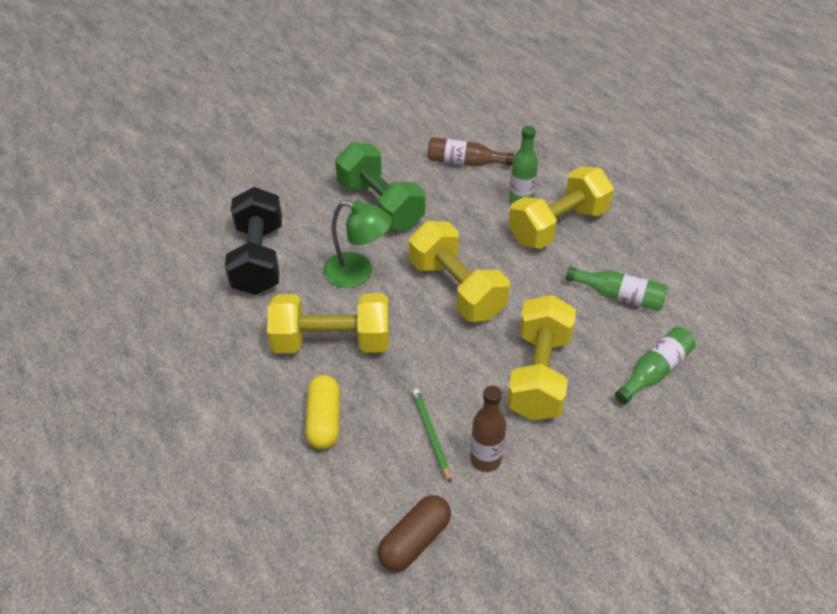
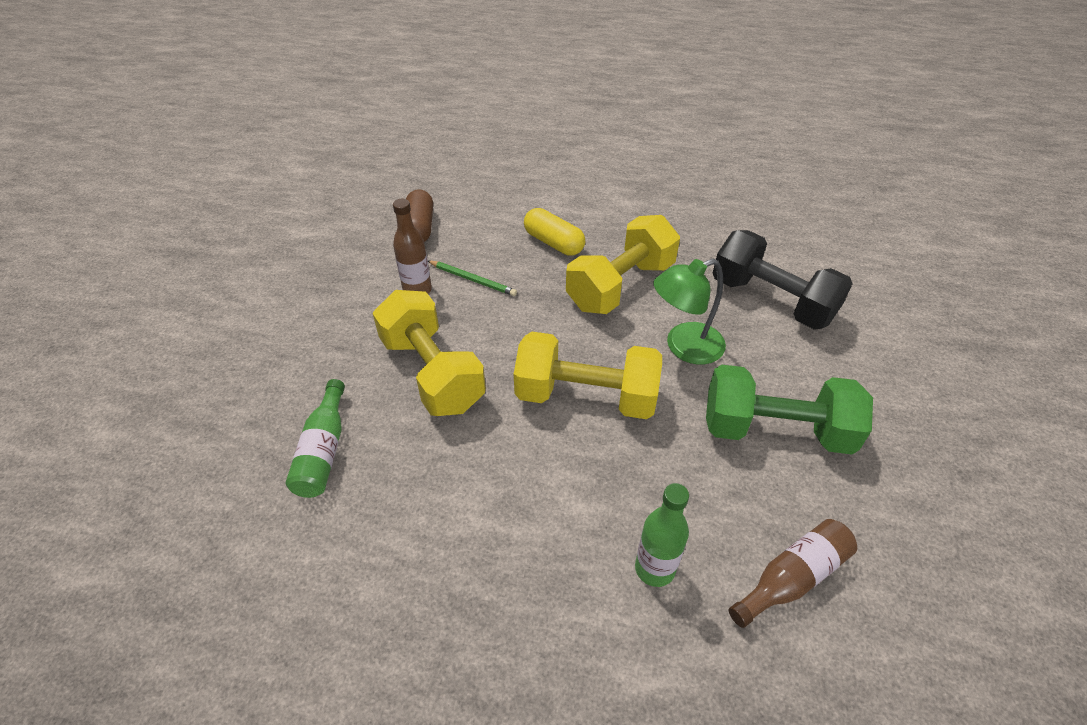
camera: 135 degrees right, 0 degrees up
yellow dumbbell [509,166,614,249] -> none
green bottle [566,267,668,311] -> none

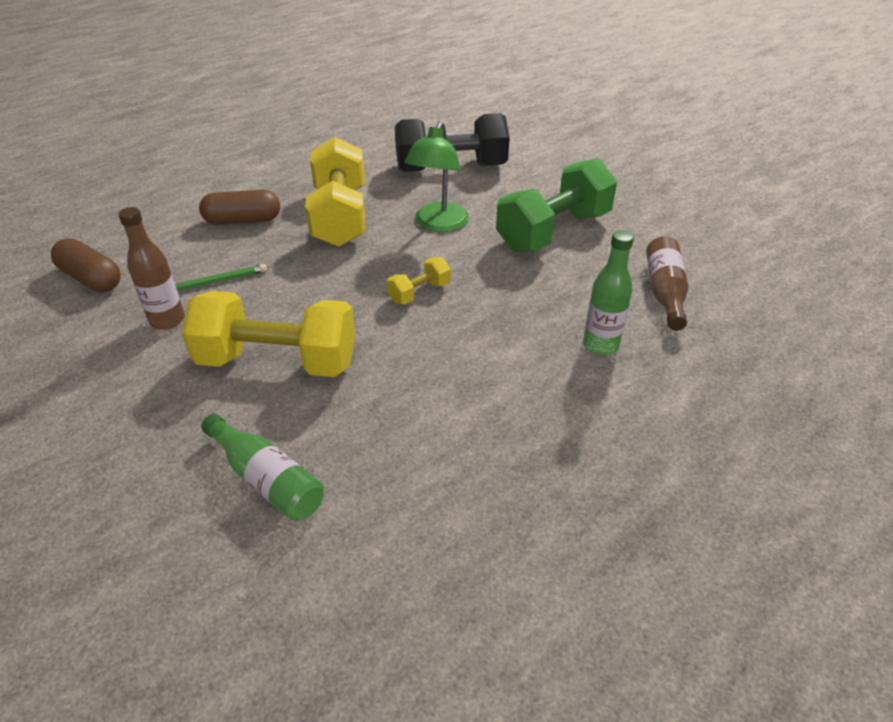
camera: 50 degrees left, 5 degrees down
yellow dumbbell [514,332,662,419] -> yellow dumbbell [387,257,451,304], size x0.46
yellow capsule [524,208,585,256] -> brown capsule [199,189,280,225]

